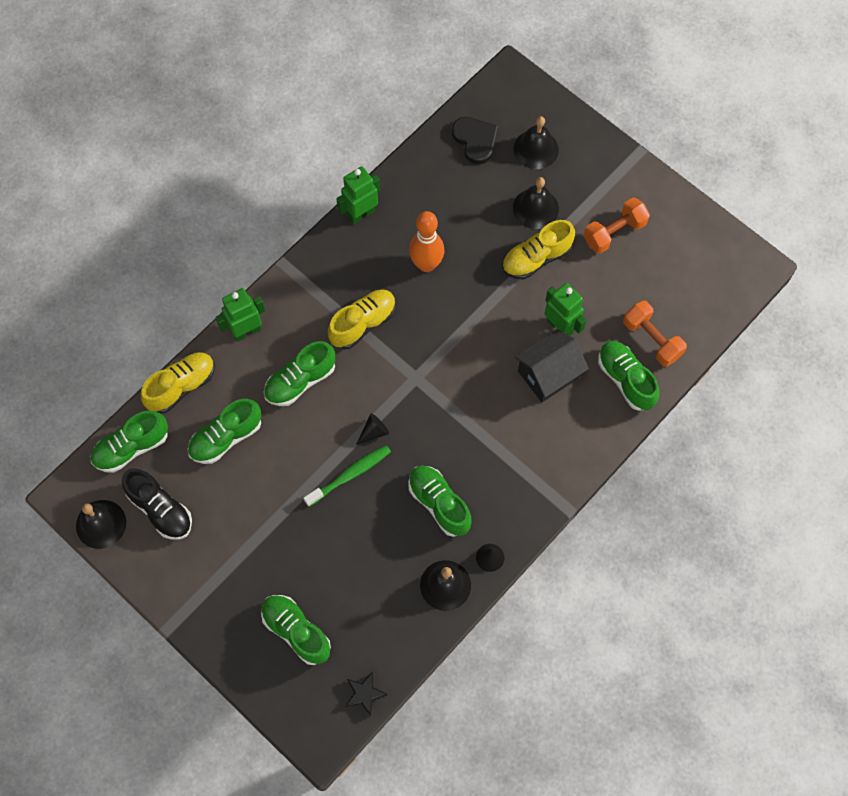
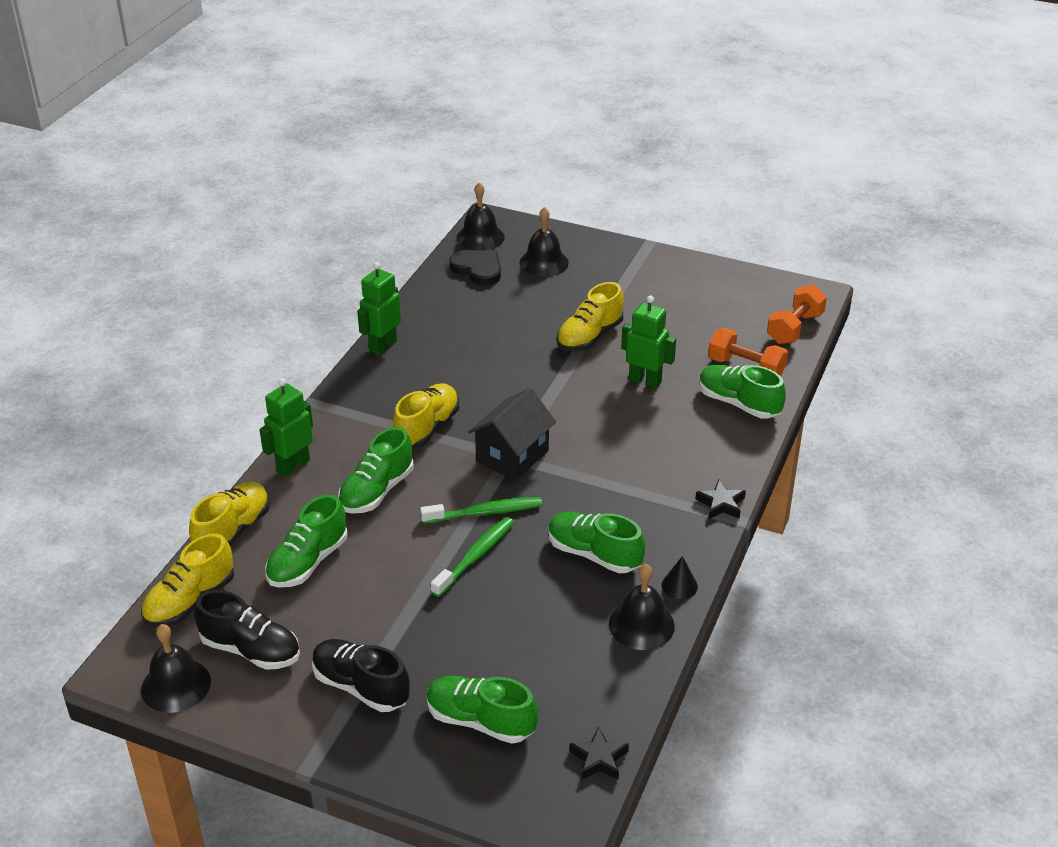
camera: 20 degrees left, 30 degrees down
green shoe [91,411,168,473] -> yellow shoe [141,534,234,627]
black cone [356,413,389,445] -> green toothbrush [420,497,542,524]
orange bowling pin [409,211,445,272] -> none
black bell [513,177,559,229] -> black bell moved to [457,182,505,250]
black house [515,329,589,402] -> black house moved to [468,388,556,481]
orange dumbbell [584,197,650,254] -> orange dumbbell moved to [767,285,827,344]
none -> black shoe [312,639,410,712]
none -> black star [696,480,746,519]

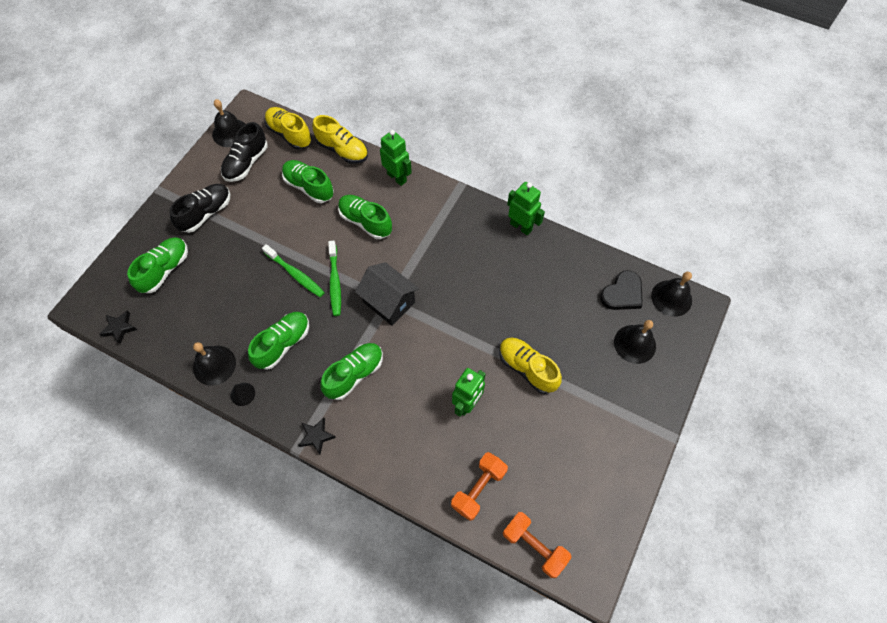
camera: 95 degrees right, 25 degrees up
yellow shoe [393,383,459,448] -> none
green shoe [699,365,786,419] -> green shoe moved to [320,343,383,400]

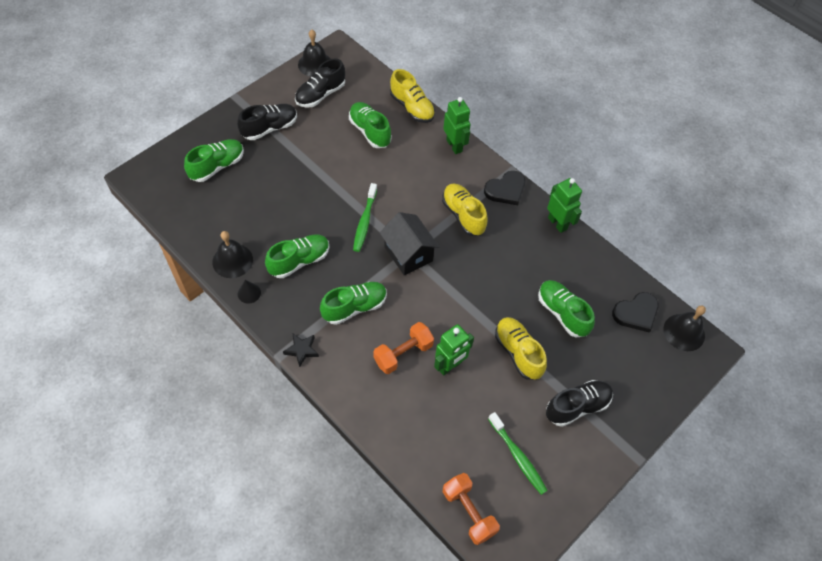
camera: 15 degrees right, 5 degrees down
black star [100,311,137,344] -> none
green toothbrush [262,244,325,297] -> green toothbrush moved to [488,412,548,495]
yellow shoe [265,107,312,150] -> yellow shoe moved to [442,183,487,236]
green shoe [338,195,392,239] -> green shoe moved to [538,280,595,338]
orange dumbbell [451,452,508,521] -> orange dumbbell moved to [373,322,434,374]
black bell [614,320,656,364] -> none
none -> black heart [484,171,525,205]
none -> black shoe [546,380,613,427]

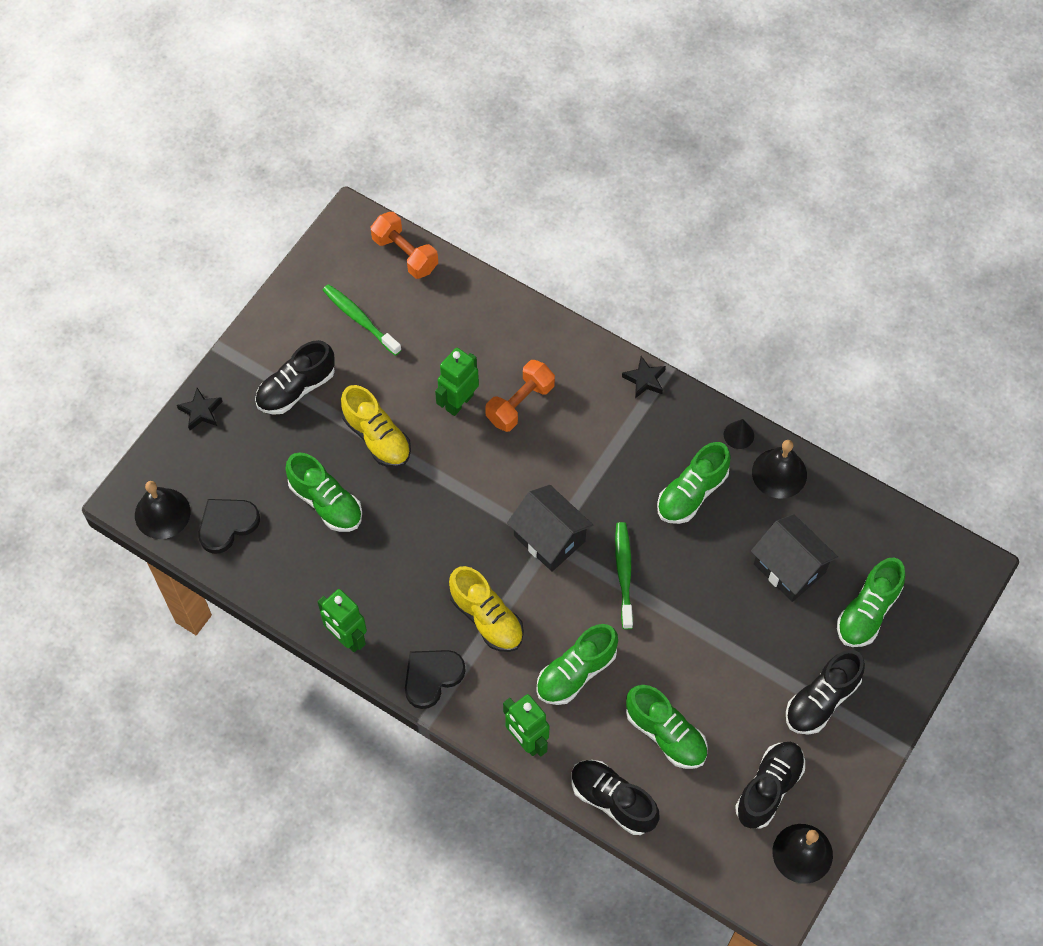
camera: 170 degrees right, 5 degrees up
green shoe [320,282,387,325] -> green shoe moved to [536,624,618,705]
yellow shoe [390,69,435,123] -> black shoe [571,760,660,835]
none -> black star [177,388,223,430]
none -> black house [751,514,838,602]

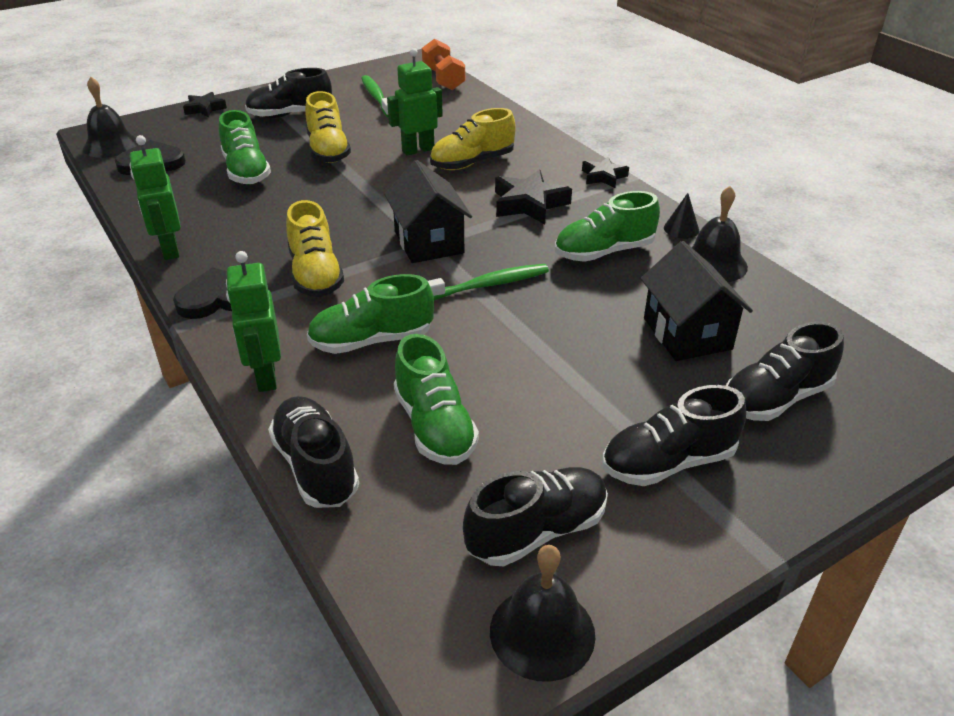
camera: 25 degrees right, 25 degrees down
orange dumbbell [485,360,555,432] -> yellow shoe [430,108,516,170]
green toothbrush [615,522,633,629] -> green toothbrush turned 45 degrees clockwise [428,264,549,300]
green shoe [837,558,905,647] -> black shoe [726,322,844,421]
none -> black star [495,169,572,224]

